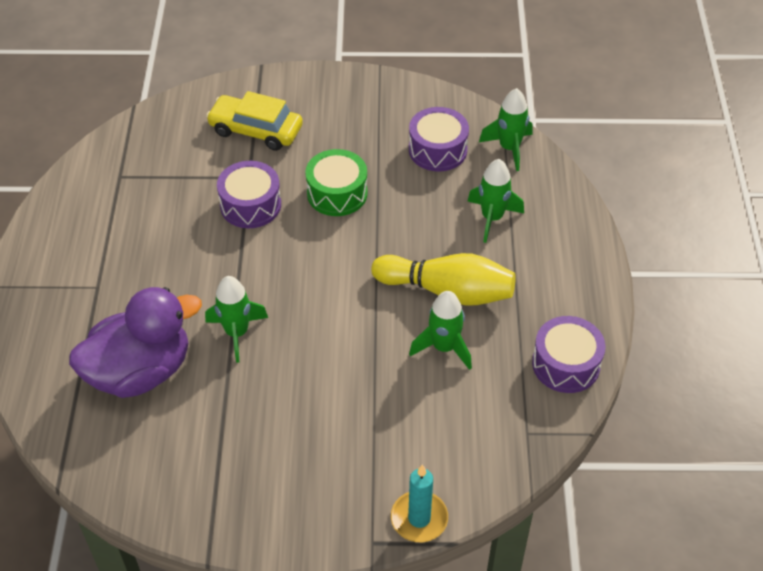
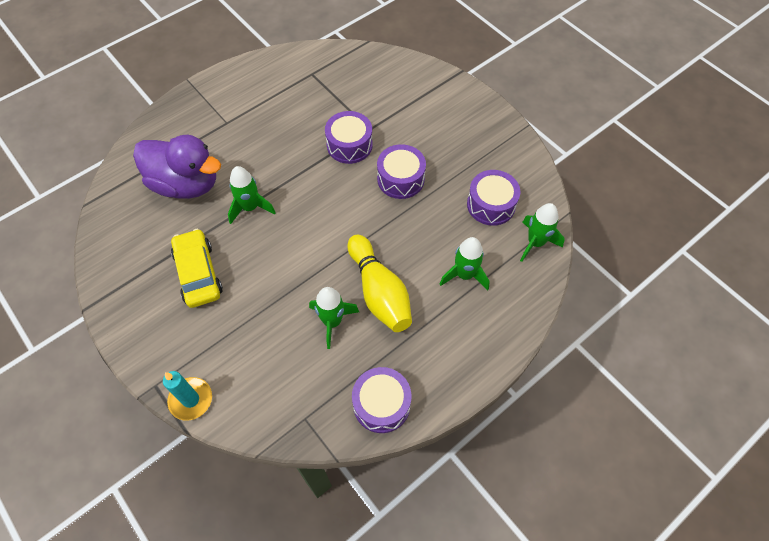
camera: 50 degrees right, 10 degrees up
yellow car [206,91,303,151] -> yellow car moved to [171,229,223,308]
green drum [305,149,368,216] -> purple drum [377,144,426,199]

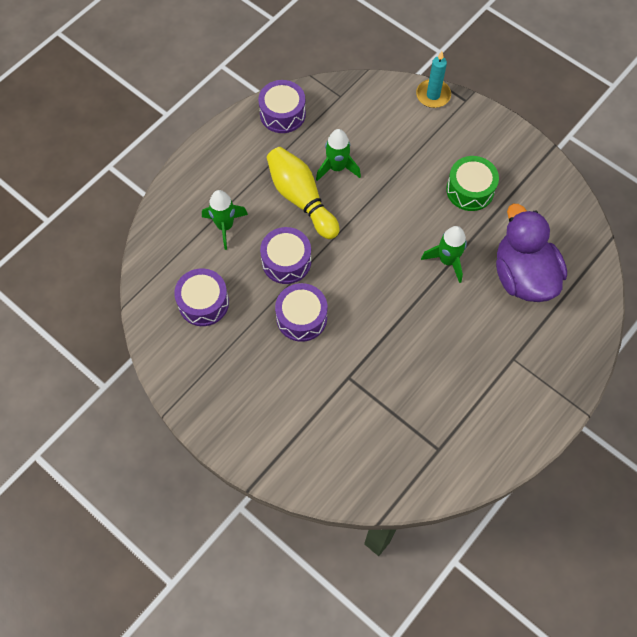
camera: 170 degrees right, 5 degrees up
purple duck [133,135,221,199] -> purple duck turned 60 degrees clockwise [496,204,567,302]
yellow car [171,229,223,308] -> green drum [446,156,499,211]
purple drum [325,111,373,164] -> purple drum moved to [260,227,311,284]
green rocket [520,203,565,262] -> none

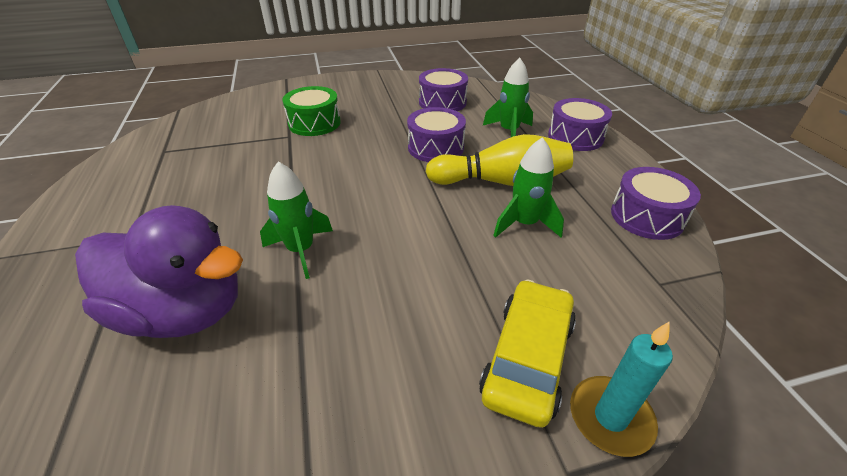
camera: 125 degrees right, 25 degrees down
purple drum [275,283,328,342] -> purple drum moved to [548,98,612,151]
green drum [446,156,499,211] -> green drum moved to [282,86,341,136]
none -> yellow car [479,279,576,428]

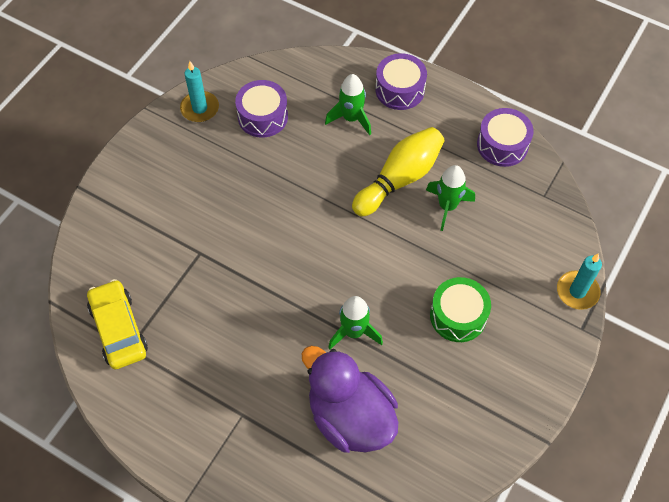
camera: 45 degrees left, 20 degrees up
purple duck [75,205,243,338] -> purple duck turned 105 degrees counterclockwise [301,346,398,453]
green drum [282,86,341,136] -> green drum moved to [430,277,491,342]
purple drum [407,107,466,162] -> none
yellow car [479,279,576,428] -> yellow car moved to [87,279,148,369]
none -> turquoise candle [180,61,219,122]

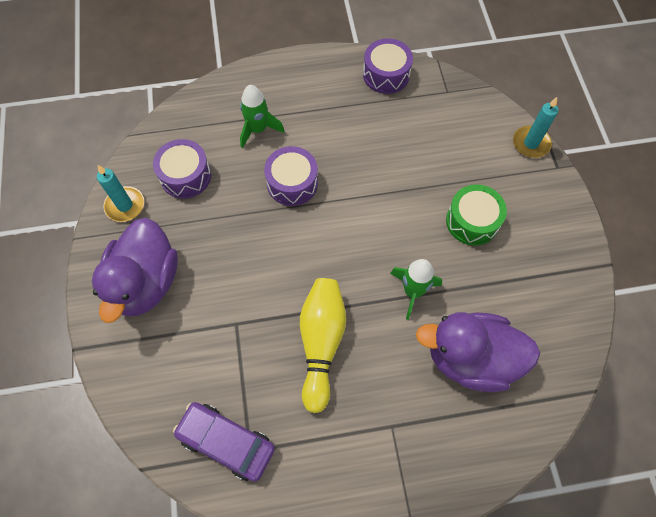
camera: 40 degrees left, 5 degrees up
yellow car [87,279,148,369] -> purple car [173,402,275,482]
yellow bowling pin [352,127,445,217] -> yellow bowling pin moved to [300,278,346,413]
purple drum [375,53,427,110] -> purple drum moved to [264,146,318,206]
green rocket [426,165,475,231] -> none
none -> purple duck [92,218,178,323]

